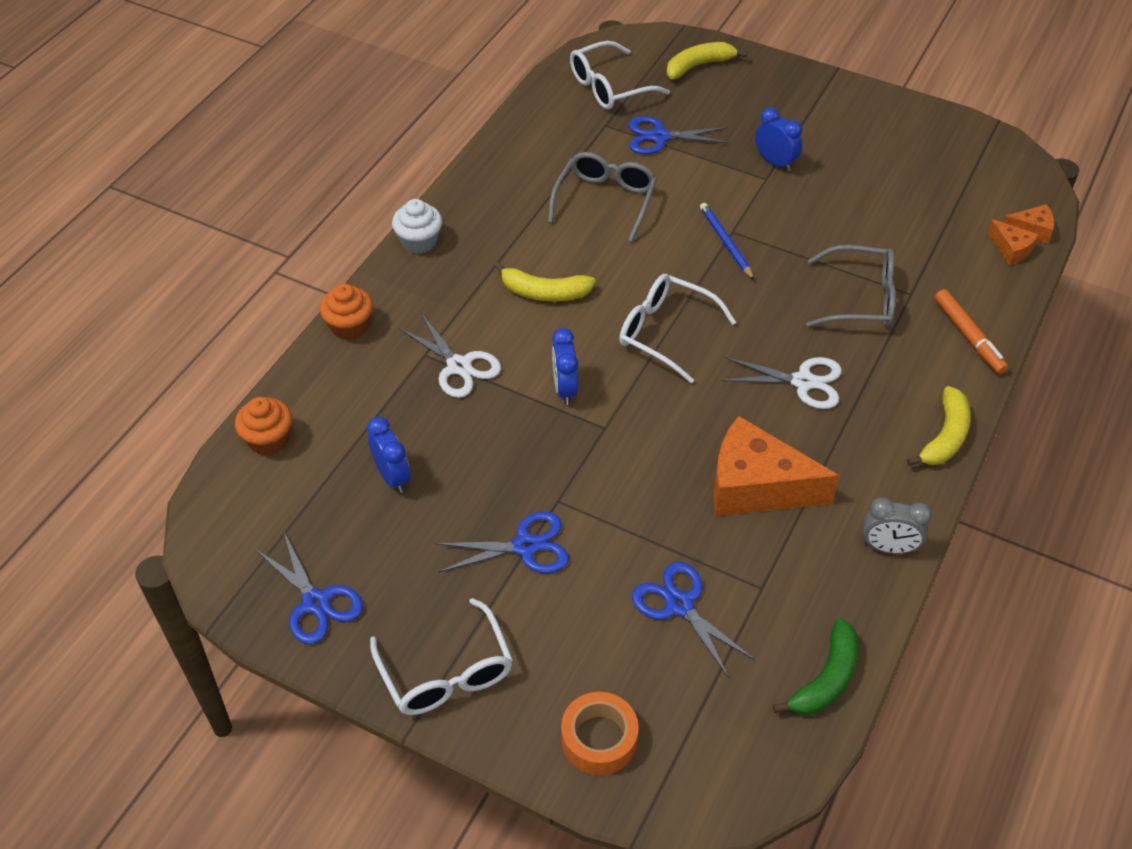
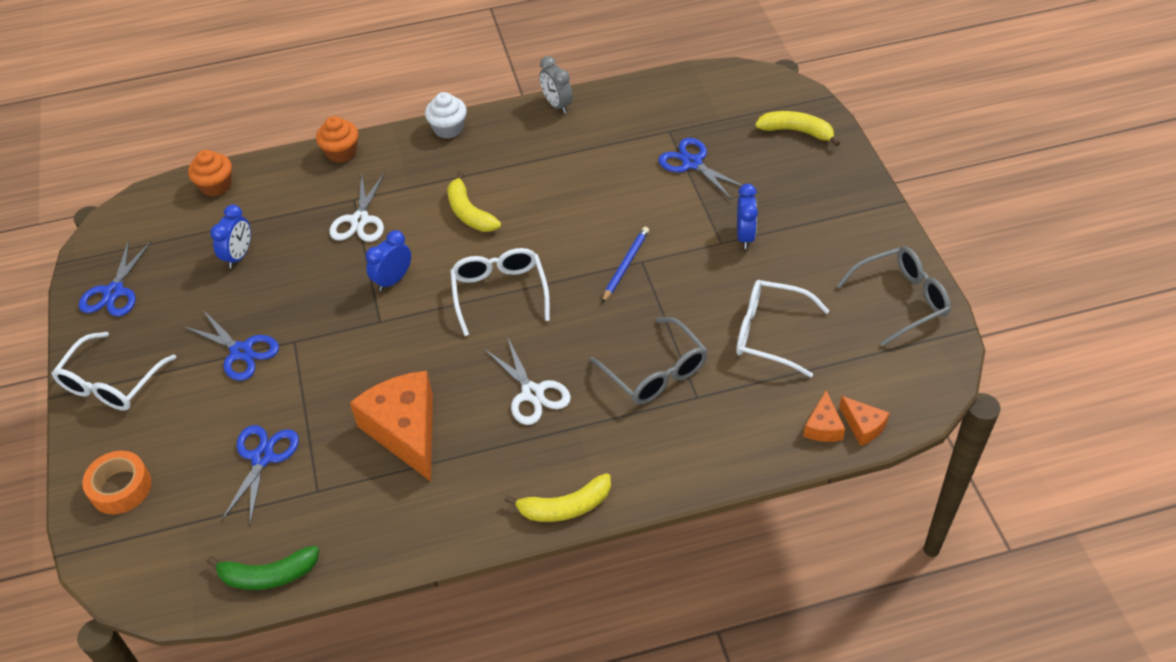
camera: 50 degrees right, 0 degrees up
grey glasses [548,152,657,242] -> grey glasses moved to [836,246,951,346]
white glasses [570,41,670,110] -> white glasses moved to [736,280,829,377]
grey clock [863,497,932,554] -> grey clock moved to [539,56,573,114]
orange marker [935,289,1009,374] -> none

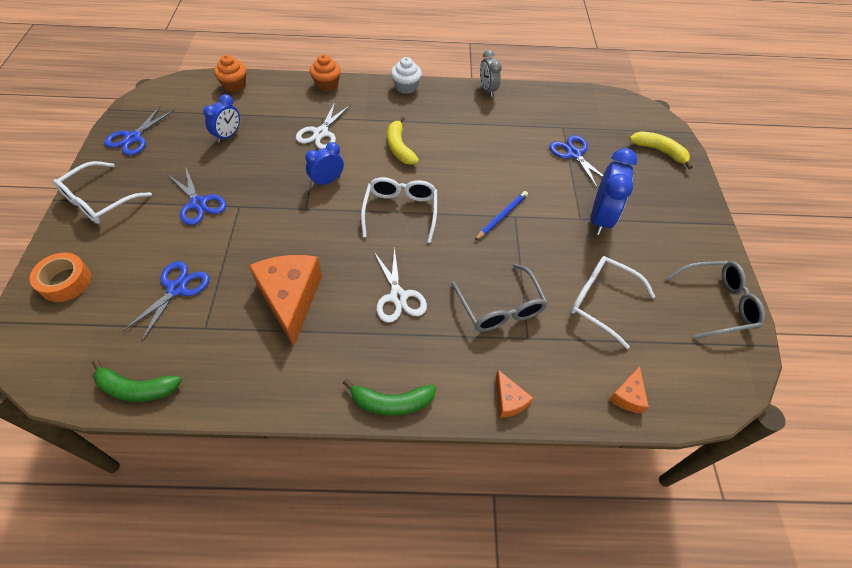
camera: 10 degrees right, 5 degrees up
yellow banana [505,473,611,522] -> green banana [343,379,436,416]
blue clock [737,184,758,249] -> blue clock [591,148,637,235], size x1.64
orange cheese [839,396,889,446] -> orange cheese moved to [496,370,533,418]

